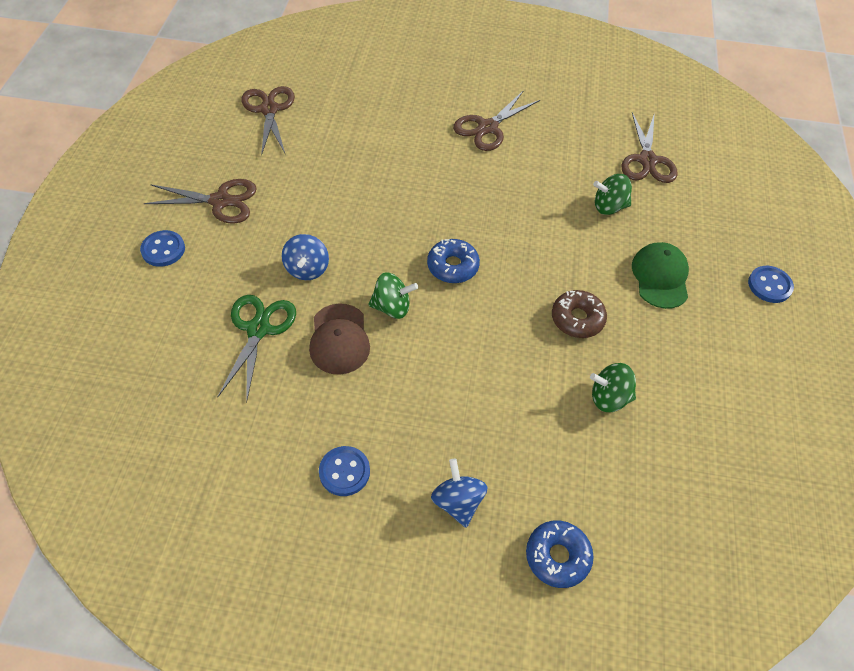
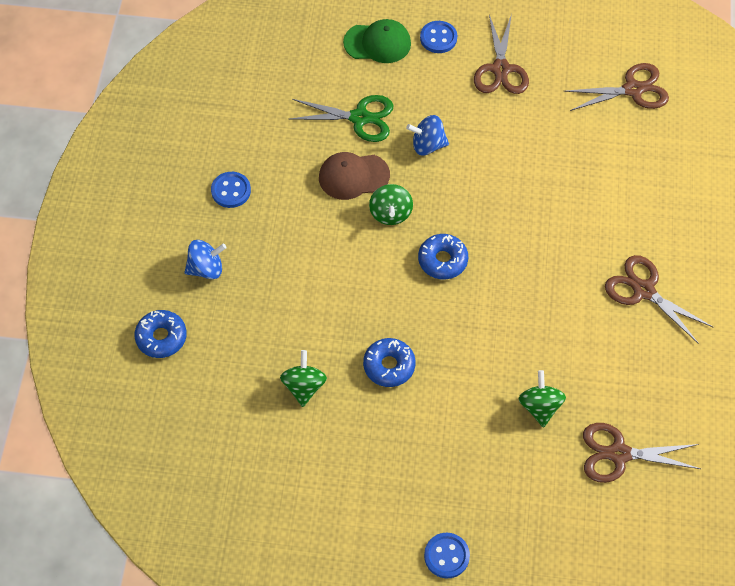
camera: 90 degrees right, 5 degrees up
brown donut [552,290,607,338] -> blue donut [363,338,416,387]
green cap [632,242,689,309] -> green cap moved to [343,19,411,63]

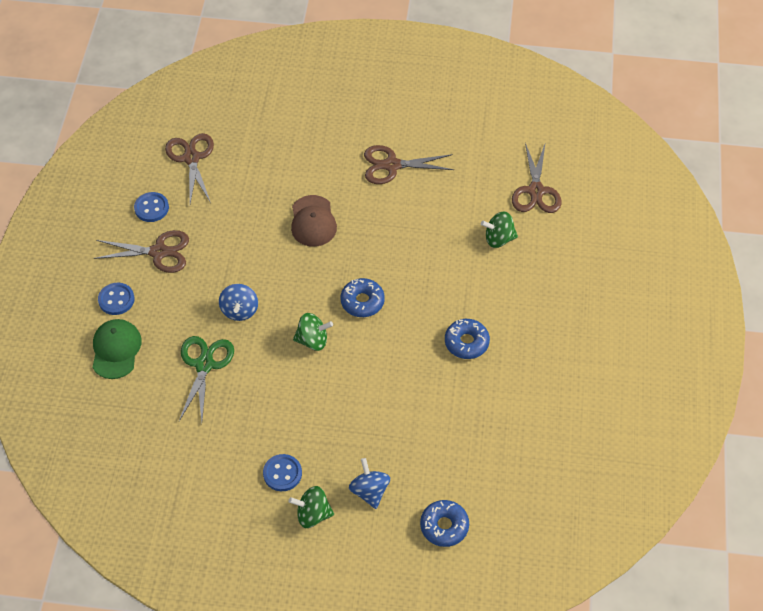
camera: 90 degrees left, 5 degrees down
green spinning top [280,350,327,407] -> green spinning top moved to [289,486,334,528]
brown cap [319,152,390,200] -> brown cap moved to [291,195,337,247]
blue button [424,533,470,578] -> blue button moved to [134,192,169,222]
brown scissors [605,255,713,344] -> brown scissors turned 45 degrees clockwise [364,145,454,184]

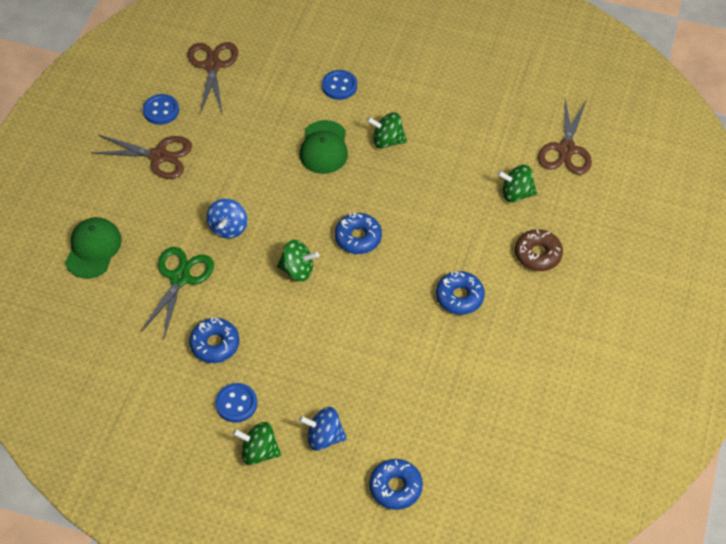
camera: 10 degrees right, 0 degrees up
blue button [98,283,135,315] -> blue button moved to [322,70,357,100]
brown cap [291,195,337,247] -> green cap [299,120,348,174]
blue spinning top [349,458,390,509] -> blue spinning top turned 75 degrees counterclockwise [299,407,347,451]
brown scissors [364,145,454,184] -> none
none -> blue donut [189,317,239,363]
none -> green spinning top [367,112,407,148]
none -> brown donut [515,229,563,271]

